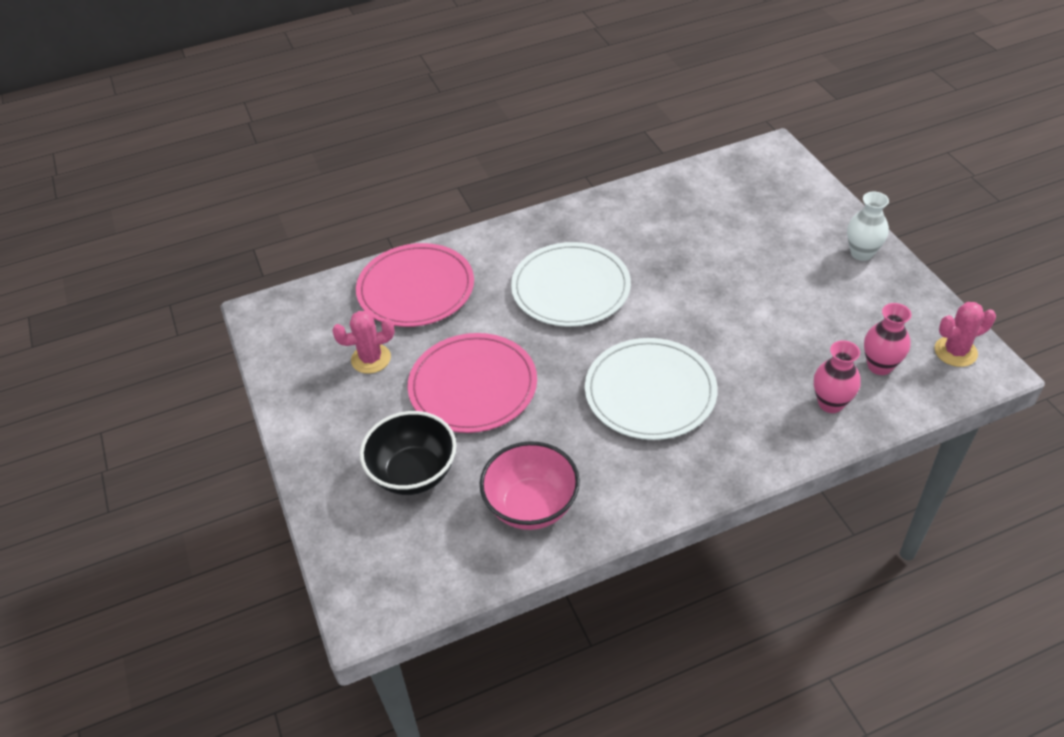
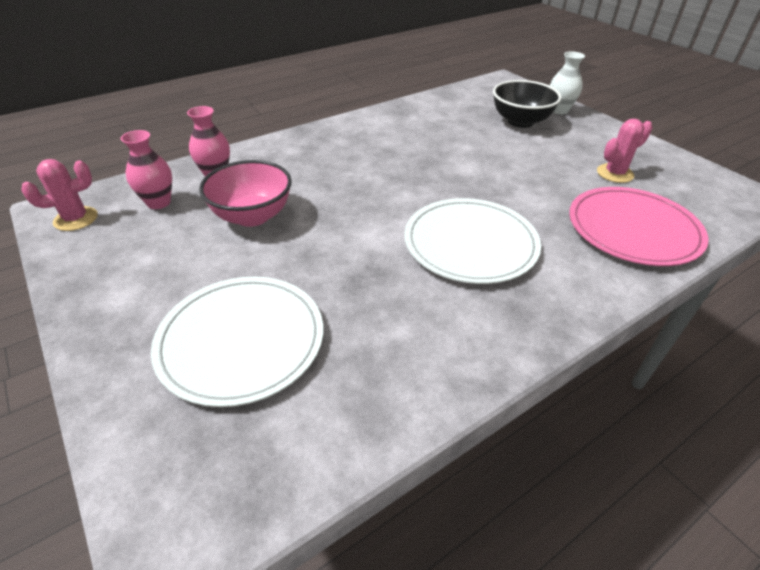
camera: 165 degrees right, 5 degrees down
pink plate [408,333,537,433] -> none
pink bowl [480,441,580,530] -> pink bowl moved to [199,160,292,227]
white plate [585,338,718,440] -> white plate moved to [151,277,323,407]
white vase [847,192,889,261] -> white vase moved to [550,51,585,114]

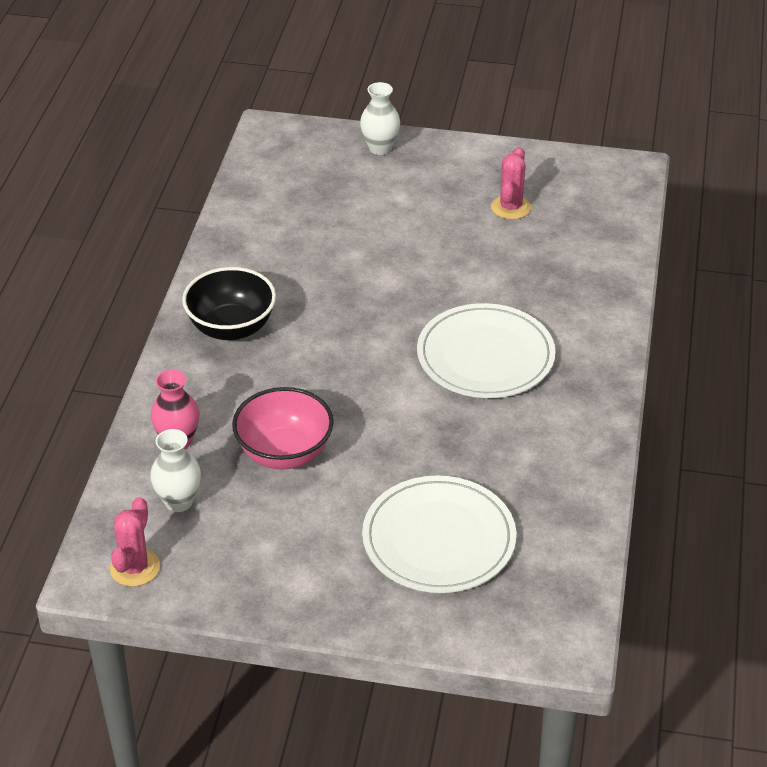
camera: 45 degrees left, 0 degrees up
pink vase [121,130,172,209] -> white vase [150,429,201,512]
black bowl [493,80,561,128] -> black bowl moved to [182,267,276,340]
pink plate [569,187,708,266] -> none

